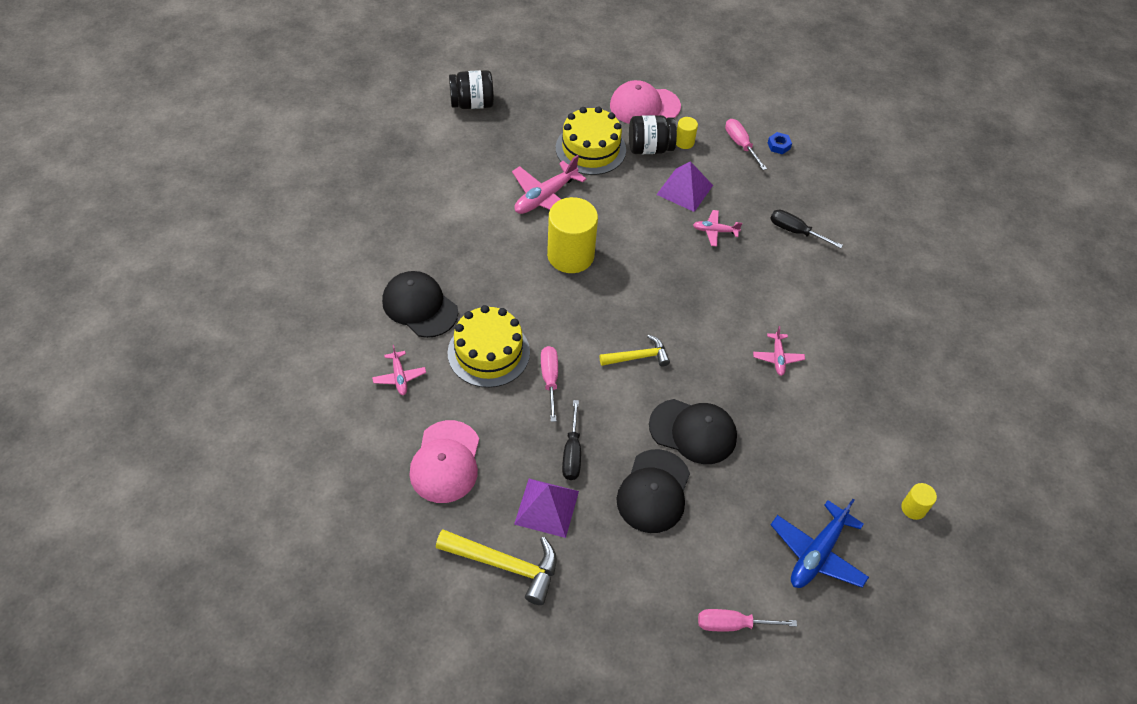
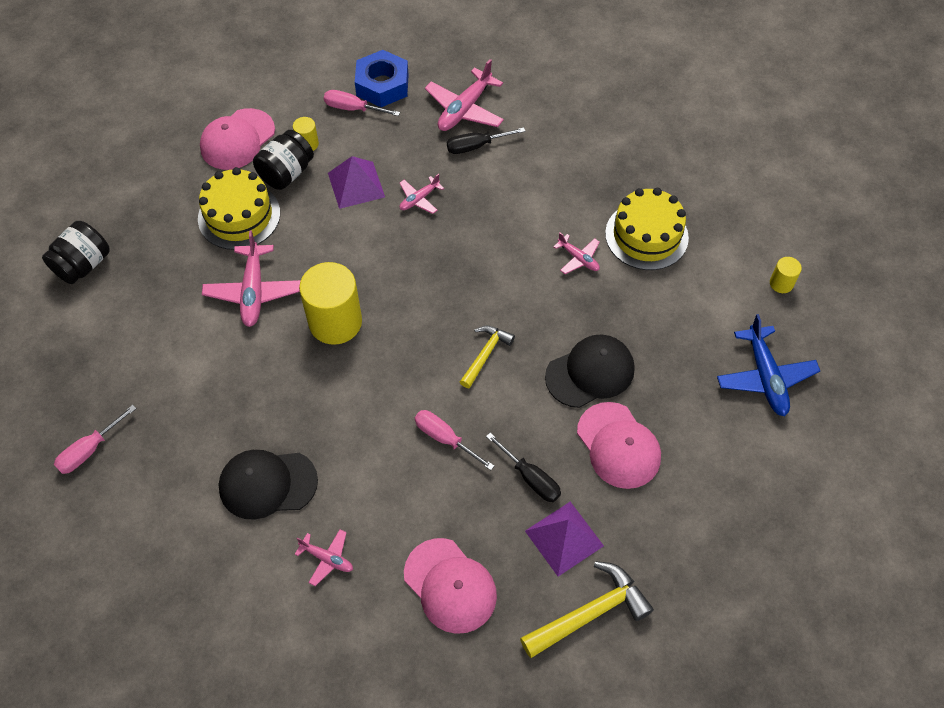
camera: 45 degrees left, 5 degrees up
yellow cake [447,305,530,388] -> yellow cake moved to [605,188,689,270]
black cap [616,449,690,533] -> pink cap [577,402,661,489]
pink screwdriver [698,609,797,631] -> pink screwdriver moved to [54,405,137,474]
blue nut [768,132,792,154] -> blue nut [355,50,409,107], size x2.28
none -> pink plane [425,59,504,131]

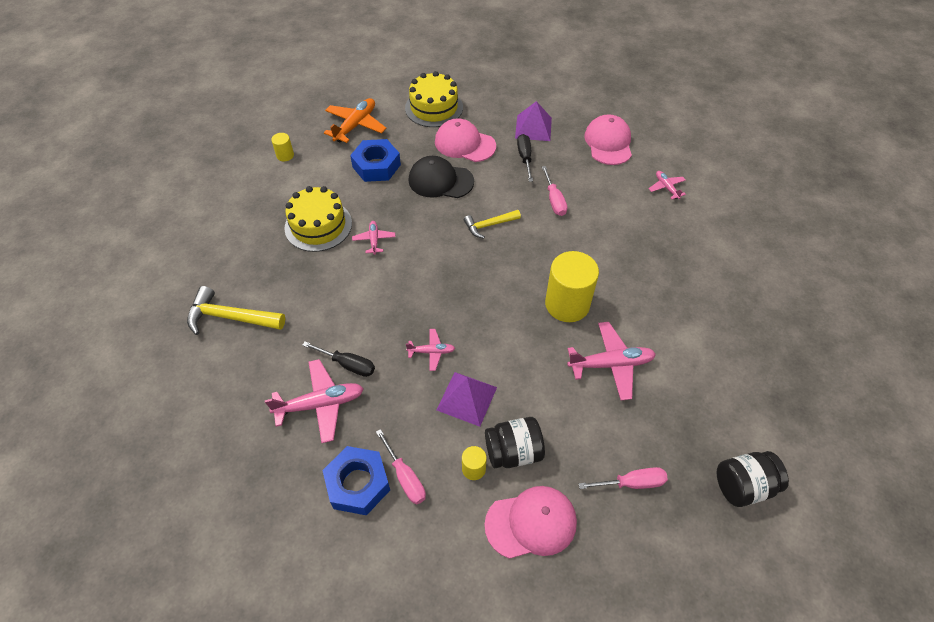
camera: 140 degrees left, 5 degrees down
pink screwdriver [54,405,137,474] -> pink screwdriver moved to [578,467,668,489]
yellow cake [198,167,280,250] -> yellow cake moved to [405,71,463,127]
pink plane [202,231,301,327] -> pink plane turned 45 degrees clockwise [567,322,656,401]
black cap [219,450,318,520] -> none
yellow hammer [520,561,654,658] -> yellow hammer moved to [187,286,285,335]
pink cap [577,402,661,489] -> pink cap turned 75 degrees counterclockwise [435,118,496,162]
blue plane [717,314,820,416] -> orange plane [324,98,387,143]
none -> blue nut [350,139,401,182]

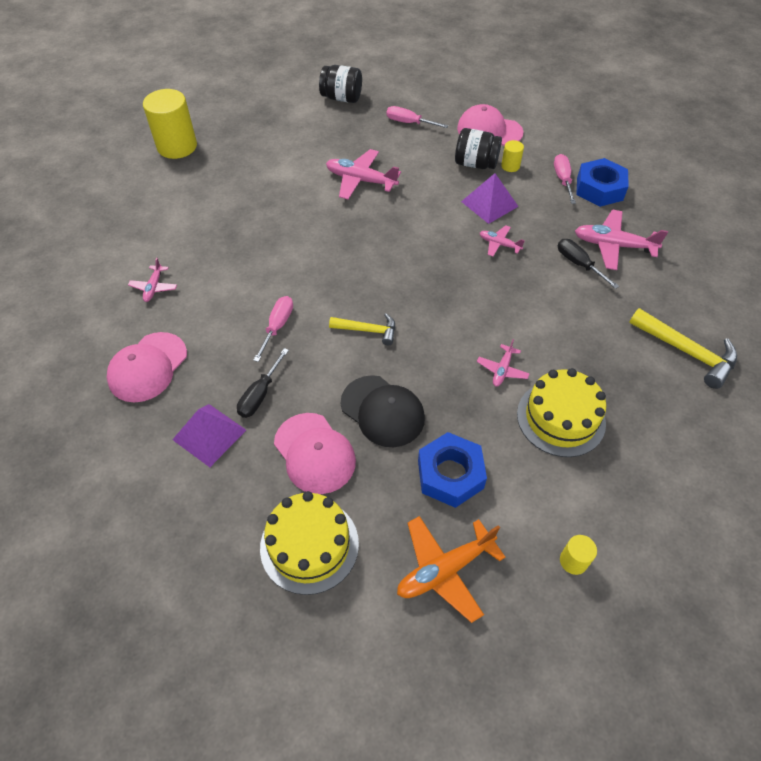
camera: 150 degrees left, 0 degrees up
yellow cylinder [545,251,599,322] -> yellow cylinder moved to [143,89,197,159]

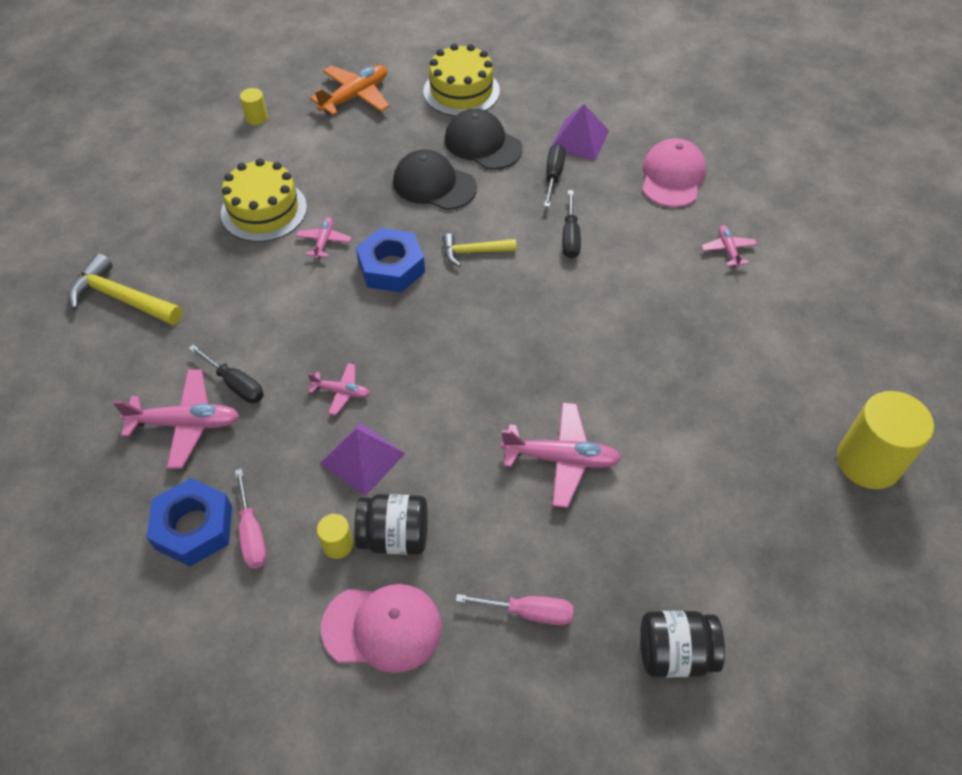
camera: 165 degrees right, 0 degrees up
pink screwdriver [253,296,293,362] -> black screwdriver [562,190,581,258]
pink cap [274,413,356,494] -> black cap [445,109,522,170]
blue nut [418,432,487,508] -> blue nut moved to [356,228,425,292]

